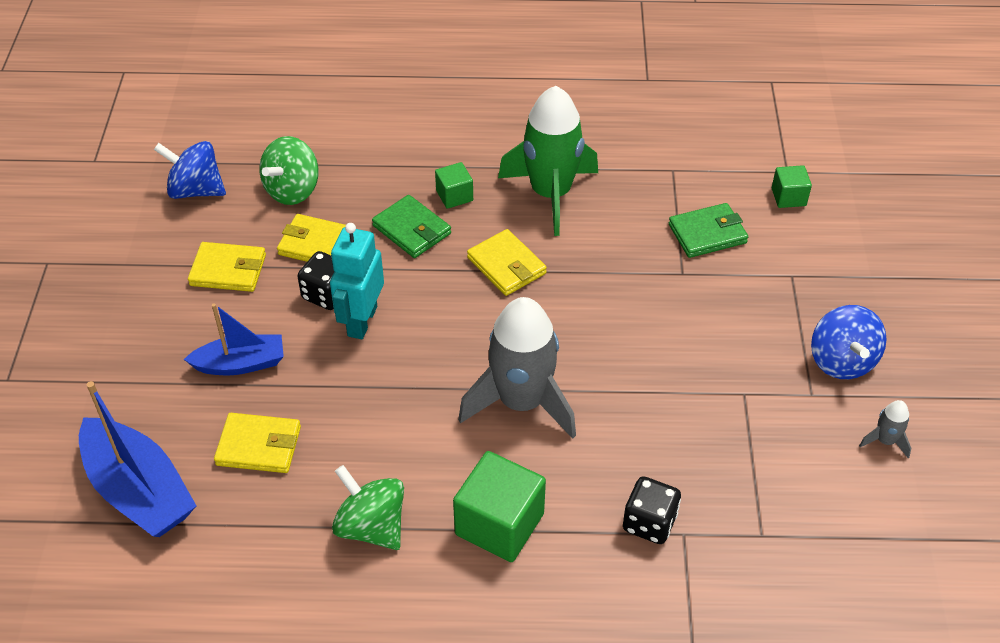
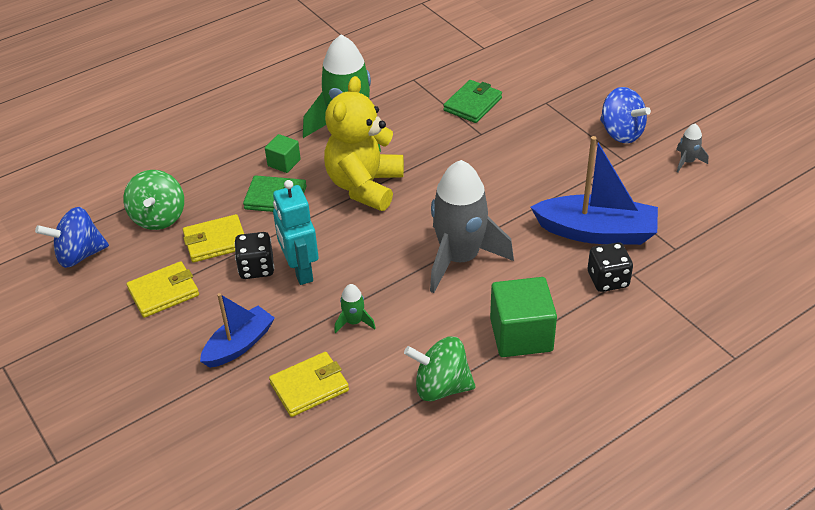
camera: 35 degrees left, 5 degrees down
blue boat [79,381,197,537] -> blue boat moved to [531,136,658,245]
yellow wallet [467,229,547,296] -> yellow teddy bear [324,76,404,211]
green cube [772,165,812,208] -> none
none -> green rocket [334,284,376,334]

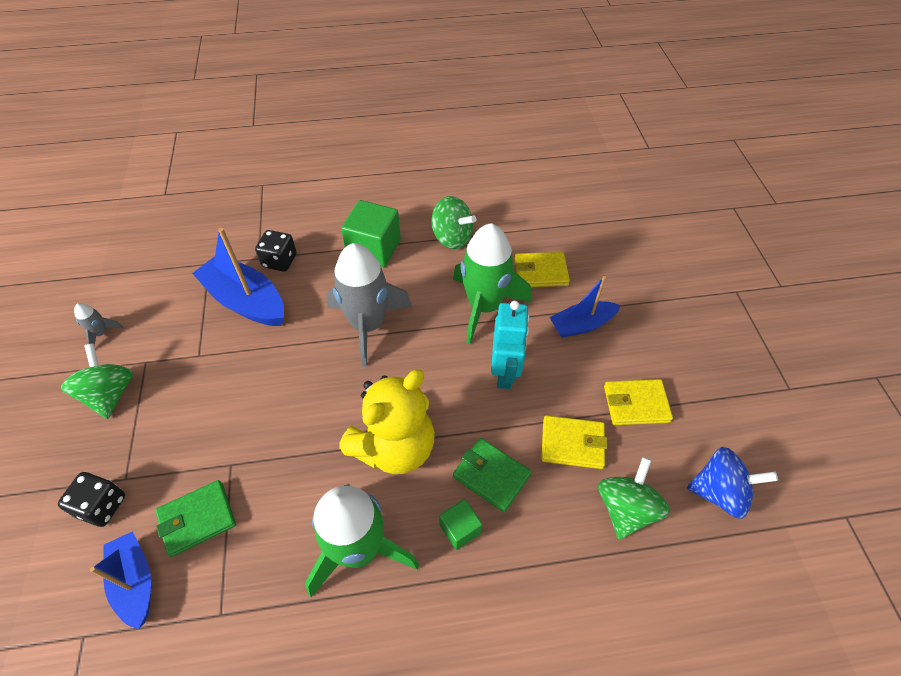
camera: 155 degrees left, 10 degrees up
black dice [234,232,274,279] -> black dice moved to [58,472,125,527]
green rocket [334,284,376,334] -> green rocket [453,223,531,344], size x2.43
blue spinning top [600,87,651,143] -> green spinning top [61,344,133,419]
none -> blue boat [90,531,151,629]

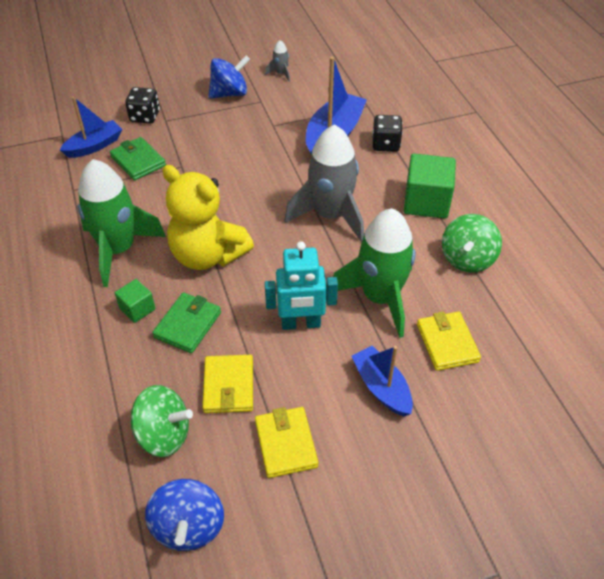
camera: 80 degrees right, 5 degrees down
green spinning top [61,344,133,419] -> blue spinning top [209,55,250,99]

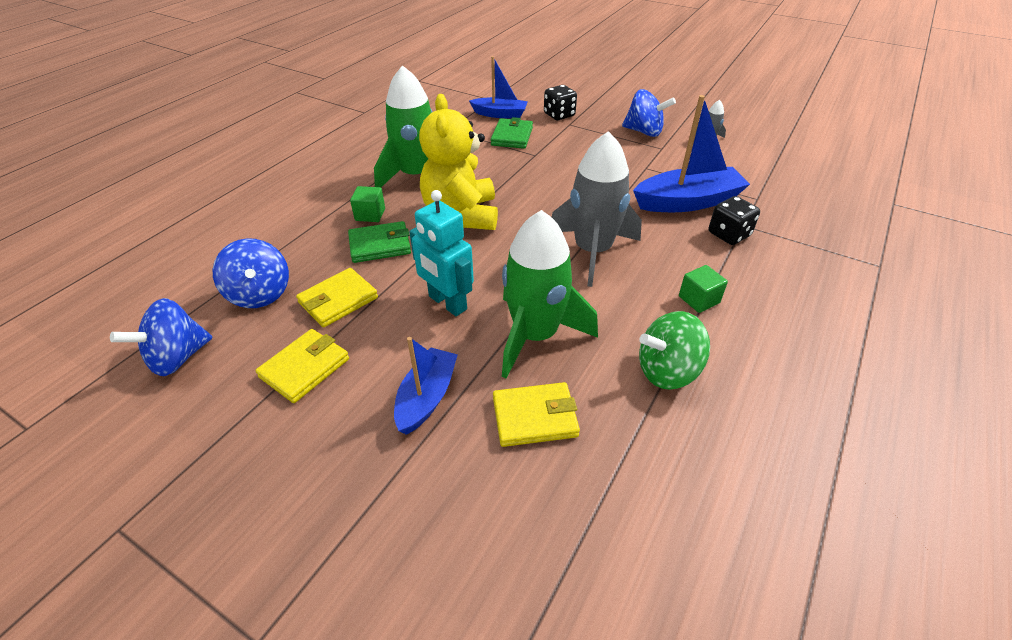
camera: 50 degrees right, 5 degrees down
green spinning top [131,385,193,457] -> blue spinning top [213,238,289,308]
green cube [404,154,456,219] -> green cube [679,265,728,313], size x0.54
yellow wallet [417,312,481,371] -> yellow wallet turned 45 degrees clockwise [493,382,580,447]

